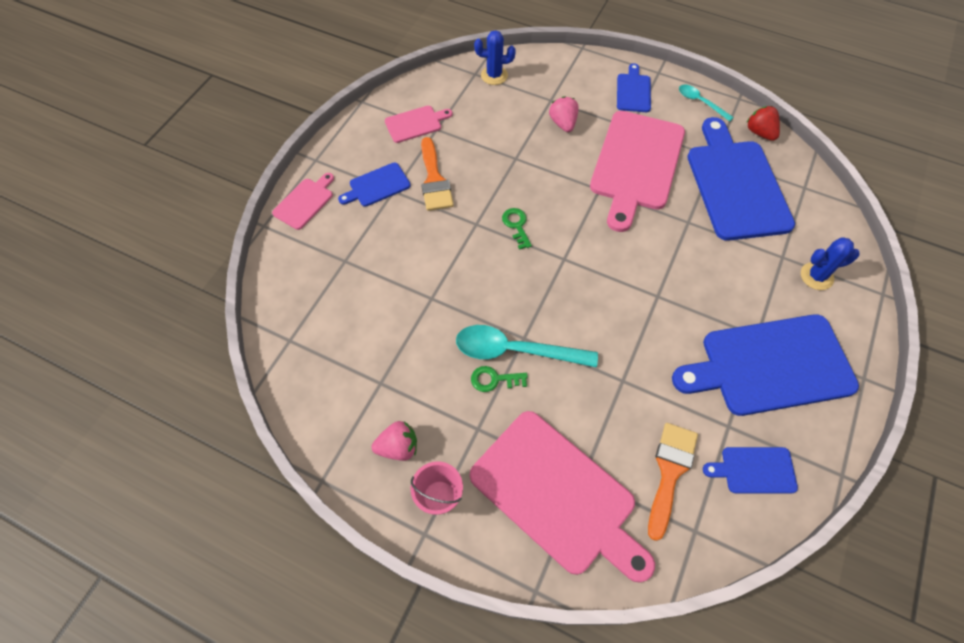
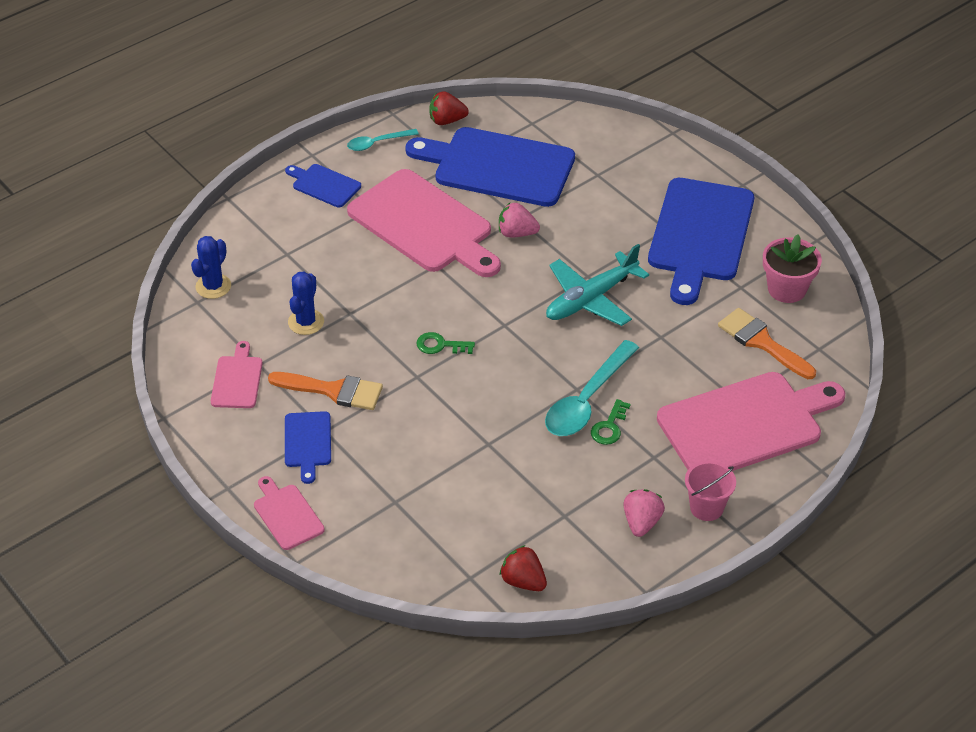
camera: 65 degrees left, 15 degrees down
pink strawberry [549,96,579,132] -> pink strawberry moved to [499,203,540,238]
blue cutting board [703,447,798,493] -> pink flower pot [763,234,822,303]
blue cactus [801,237,860,290] -> blue cactus moved to [288,272,324,335]
none -> red strawberry [500,545,547,591]
none -> turquoise plane [546,244,649,326]

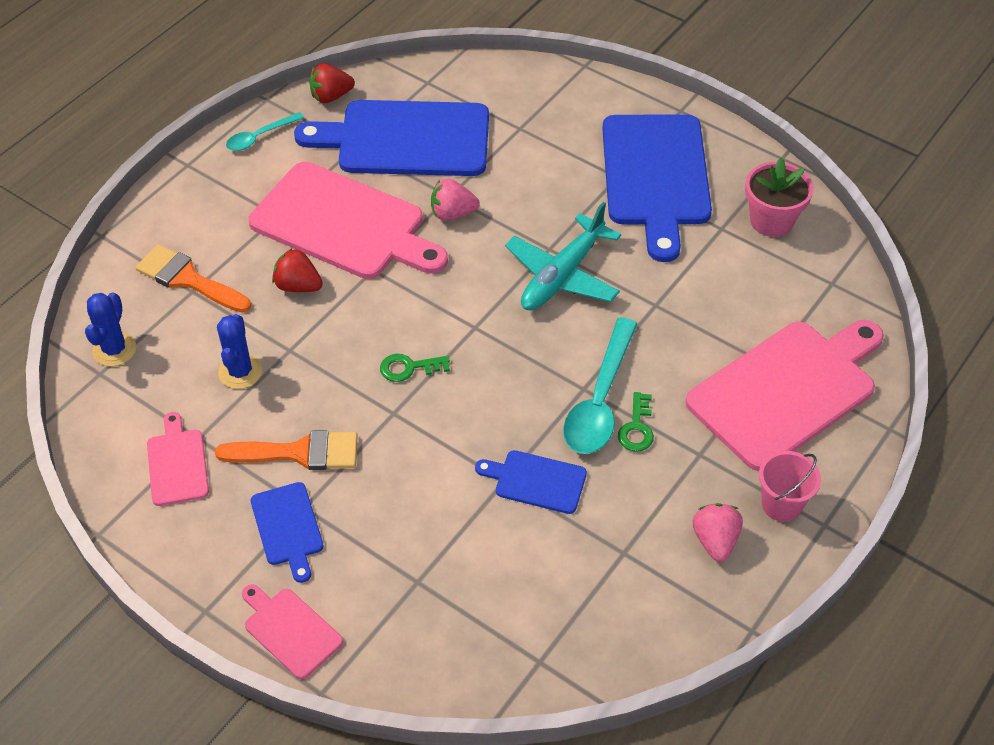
camera: 15 degrees left, 5 degrees up
blue cutting board [285,164,361,207] -> blue cutting board moved to [475,450,587,514]
red strawberry [500,545,547,591] -> red strawberry moved to [272,248,323,292]
orange brush [718,308,816,379] -> orange brush moved to [135,244,251,313]

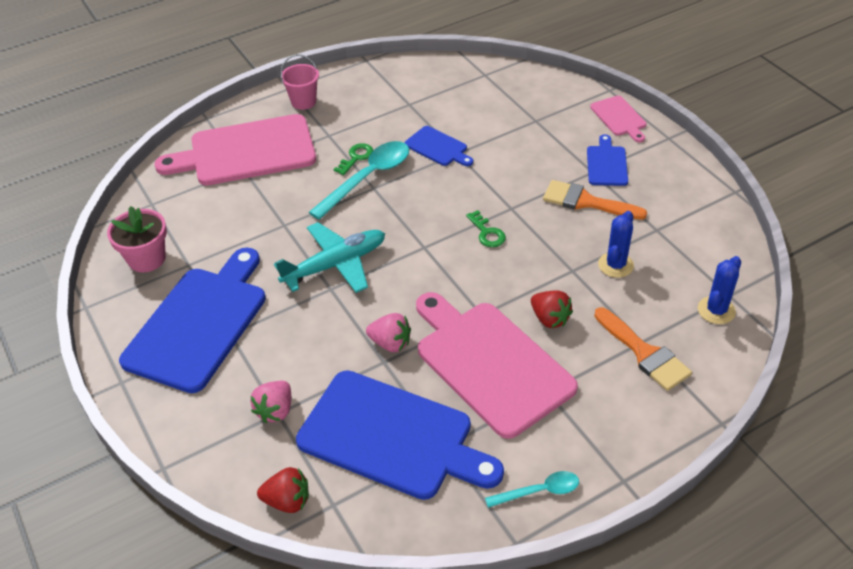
camera: 155 degrees left, 5 degrees down
pink cutting board [147,412,209,506] -> none
red strawberry [309,63,355,103] -> red strawberry moved to [257,467,309,513]
green key [380,354,450,382] -> green key turned 45 degrees clockwise [466,210,506,247]
pink strawberry [693,503,743,562] -> pink strawberry moved to [250,381,291,423]

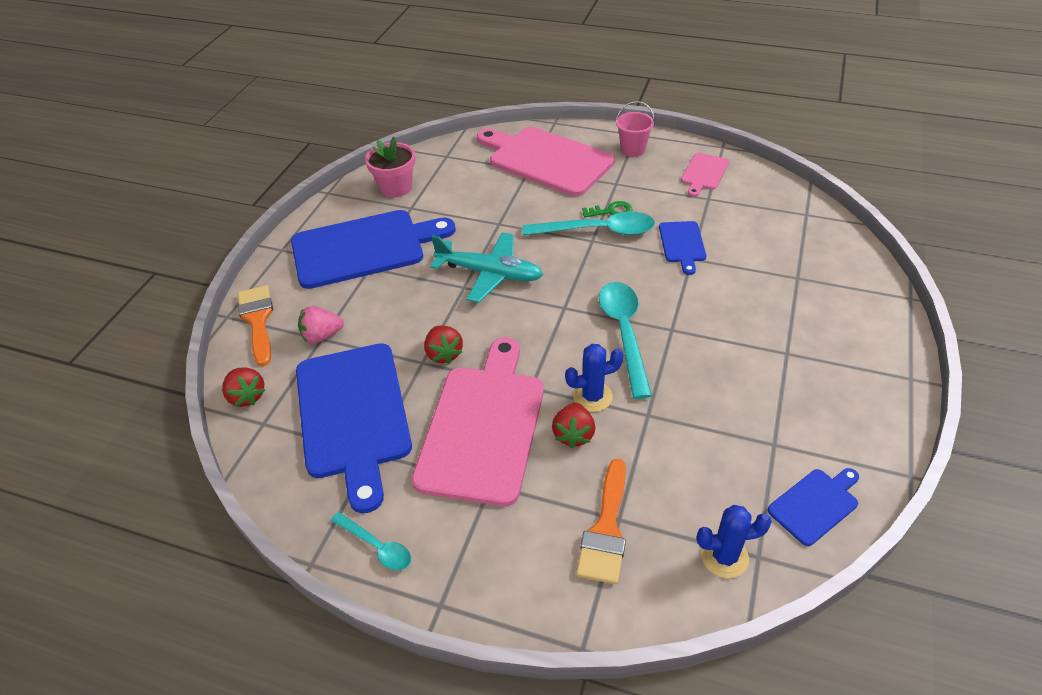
camera: 50 degrees right, 0 degrees up
pink strawberry [366,313,411,352] -> red strawberry [424,325,463,364]
green key [466,210,506,247] -> turquoise spoon [599,282,652,399]
orange brush [543,180,647,220] -> orange brush moved to [238,285,273,366]
blue cutting board [587,134,628,186] -> blue cutting board moved to [768,468,859,546]
pink cutting board [590,96,646,142] -> pink cutting board moved to [681,153,729,197]
blue cactus [598,211,634,278] -> blue cactus moved to [565,344,624,412]

